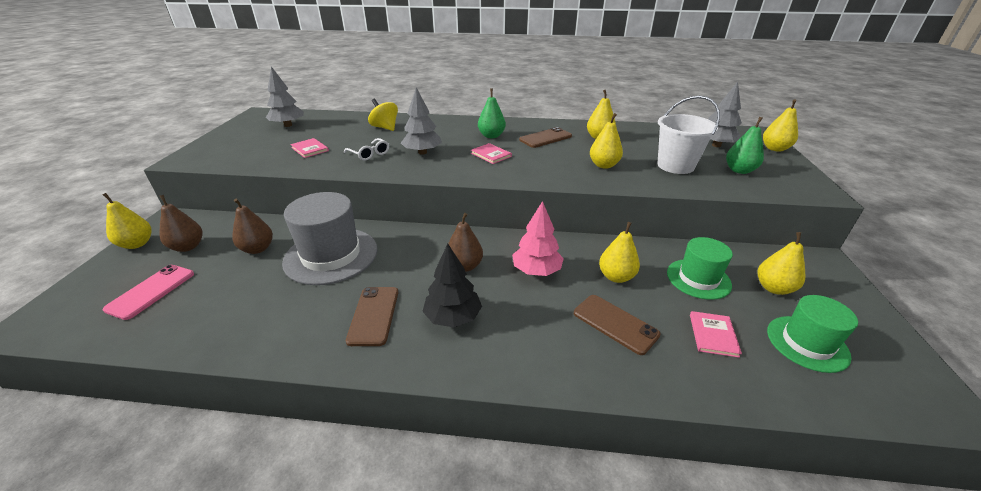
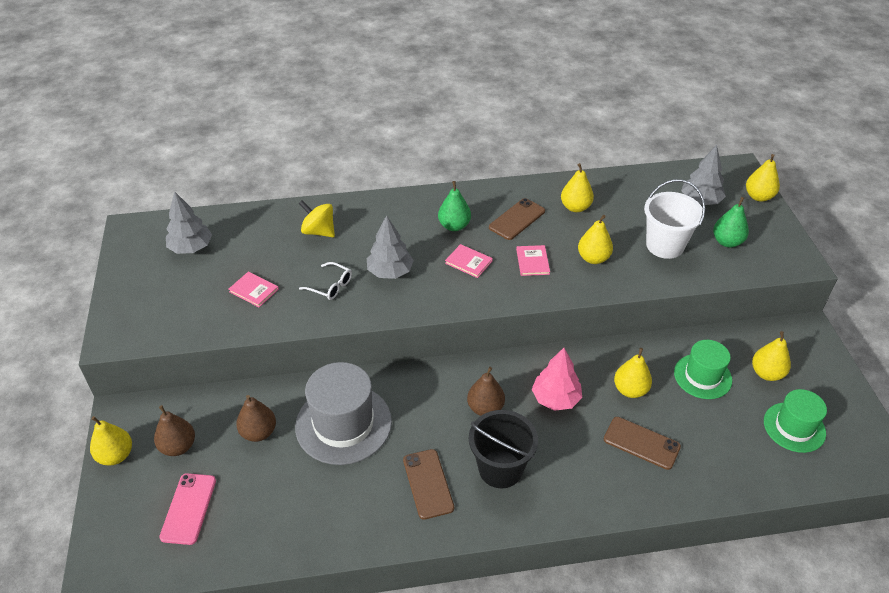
camera: 15 degrees left, 10 degrees up
black tree [422,244,482,328] -> black bucket [469,410,538,488]
pink book [690,311,742,358] -> pink book moved to [516,245,550,276]

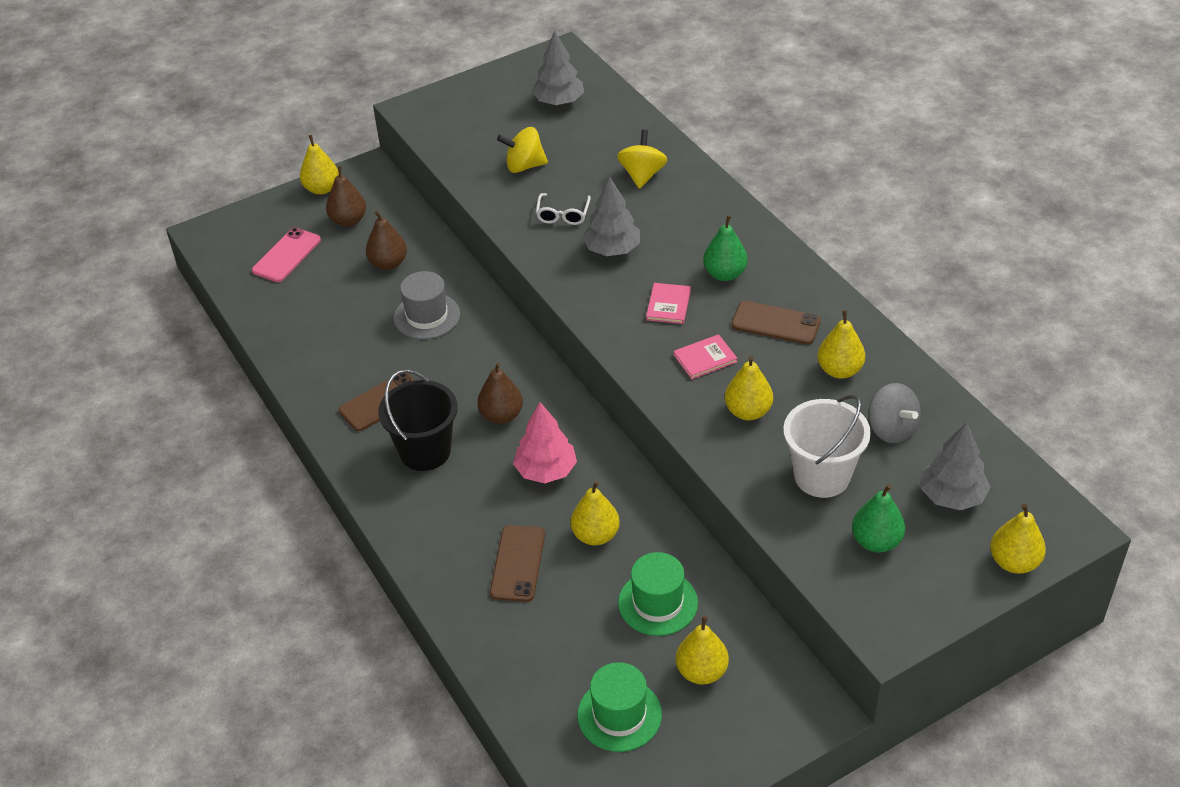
camera: 70 degrees right, 0 degrees up
pink phone [159,473,216,545] -> pink phone turned 45 degrees counterclockwise [252,228,321,282]
pink book [229,271,279,307] -> yellow spinning top [497,127,548,173]
grey hat [295,362,392,465] -> grey hat [394,271,460,339], size x0.62
none -> grey spinning top [869,383,921,443]

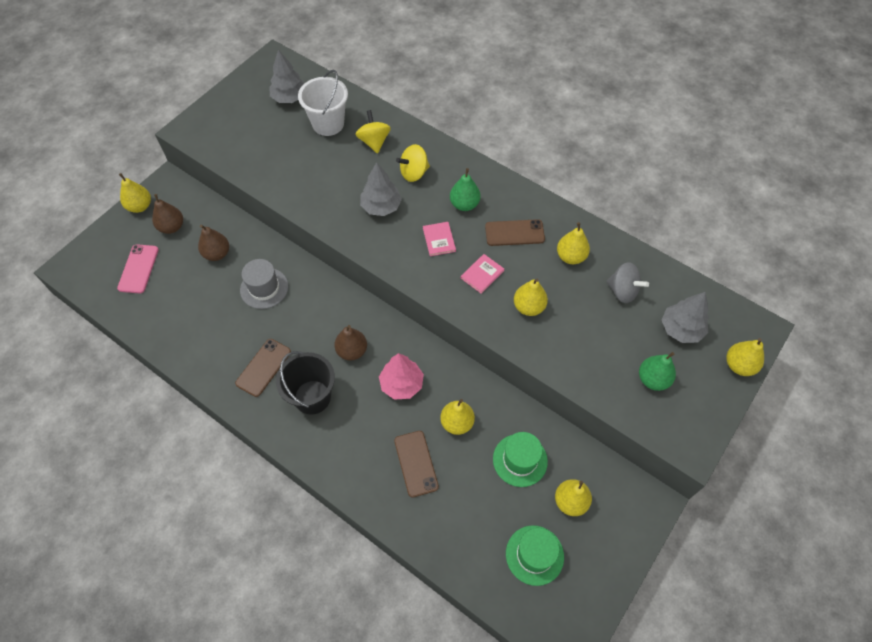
camera: 25 degrees left, 15 degrees up
yellow spinning top [497,127,548,173] -> yellow spinning top moved to [396,144,430,182]
white glasses [536,193,591,225] -> none
white bucket [783,395,871,498] -> white bucket moved to [298,70,348,136]

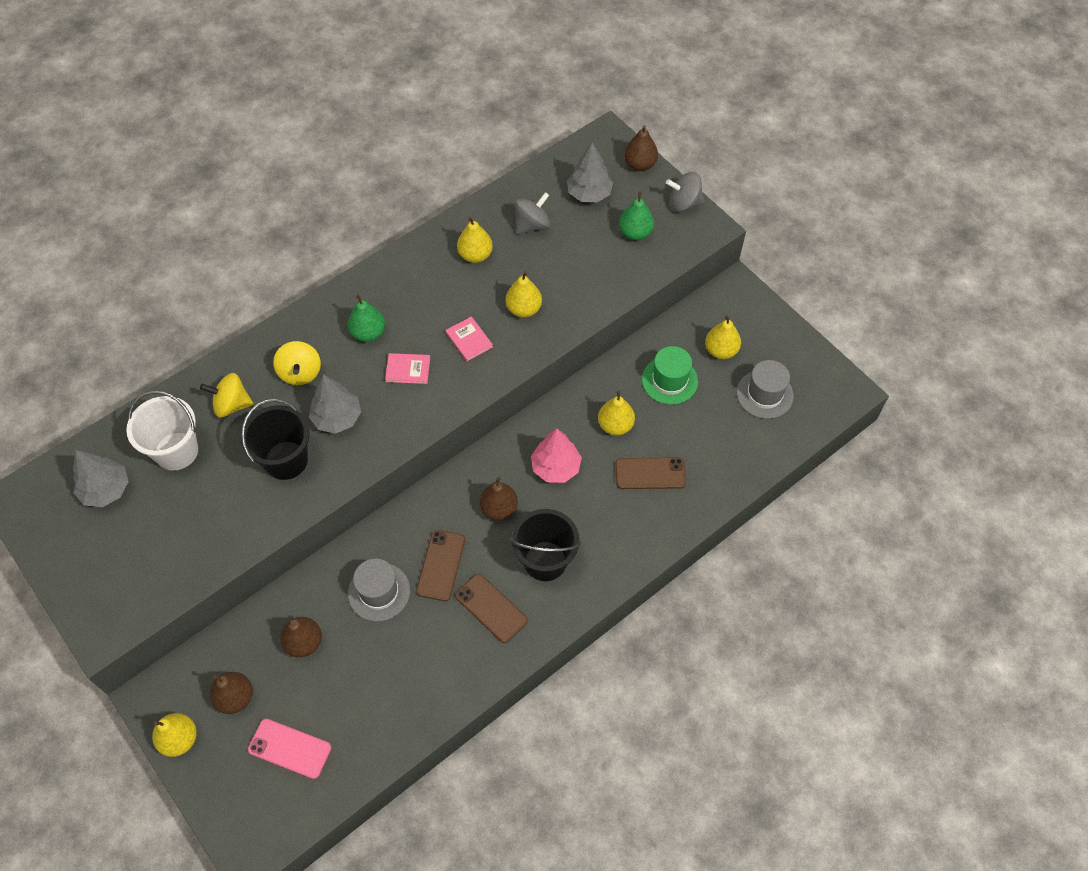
camera: 75 degrees left, 0 degrees up
brown phone [485,219,545,246] -> brown phone moved to [416,530,465,601]
green hat [506,525,564,586] -> grey hat [737,360,794,419]
yellow pear [726,338,764,376] -> brown pear [624,125,658,171]
none -> black bucket [241,399,310,480]
none -> grey spinning top [666,172,704,212]

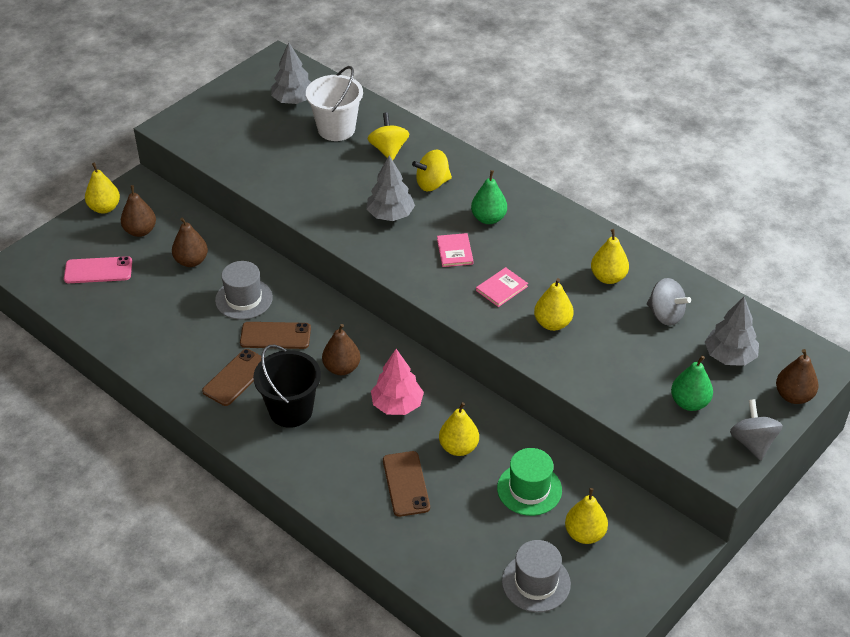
camera: 80 degrees right, 15 degrees down
black bucket [241,399,310,480] -> none
pink phone [248,719,331,779] -> pink phone turned 75 degrees clockwise [64,256,132,283]

